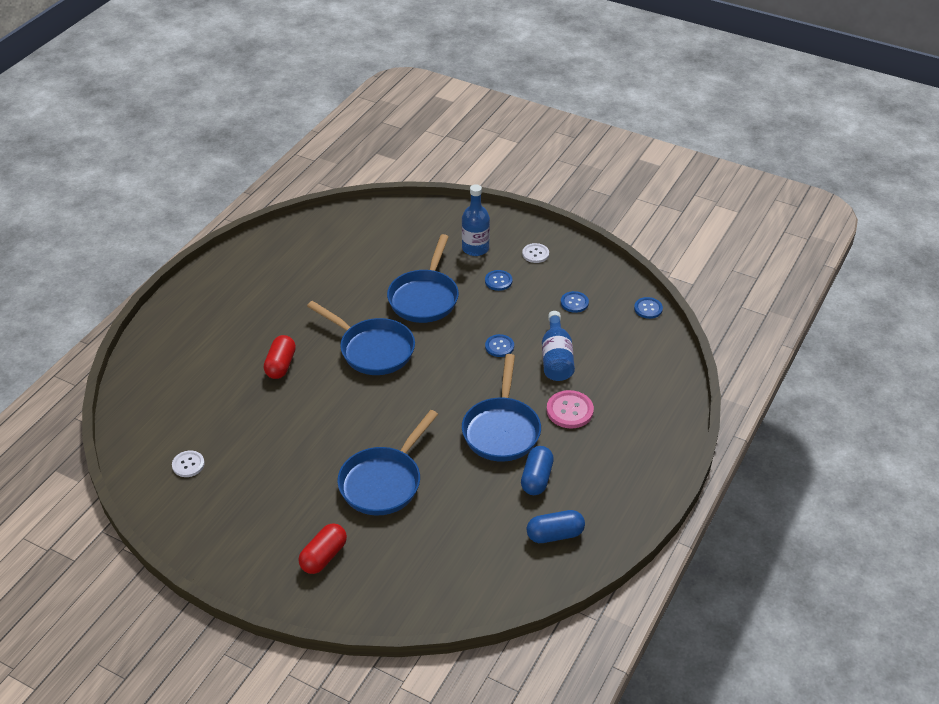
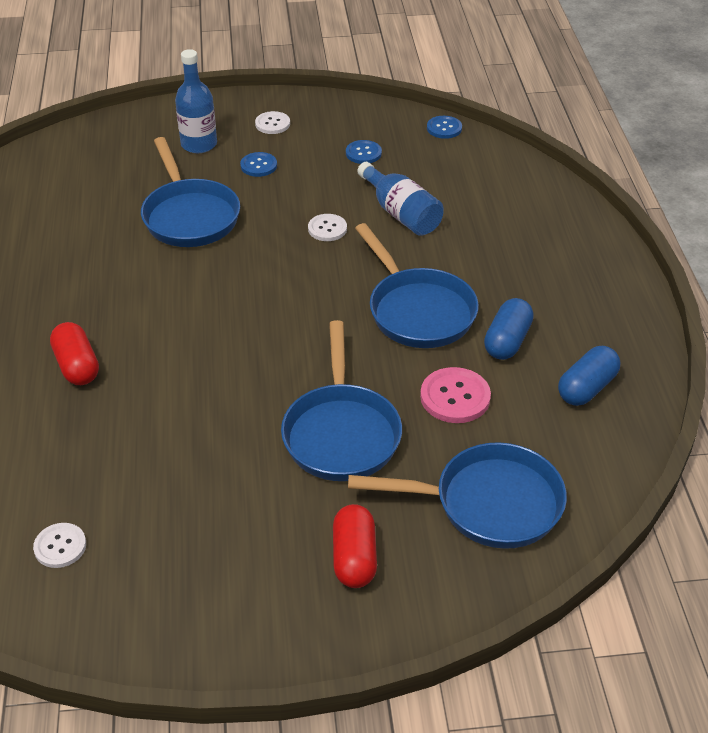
camera: 35 degrees left, 0 degrees up
blue pan [307,301,415,375] -> blue pan moved to [348,442,567,549]
blue button [485,334,514,357] -> white button [308,214,347,241]
blue capsule [521,446,554,495] -> blue capsule turned 45 degrees clockwise [484,298,534,360]
pink button [547,390,594,429] -> pink button moved to [420,367,491,423]

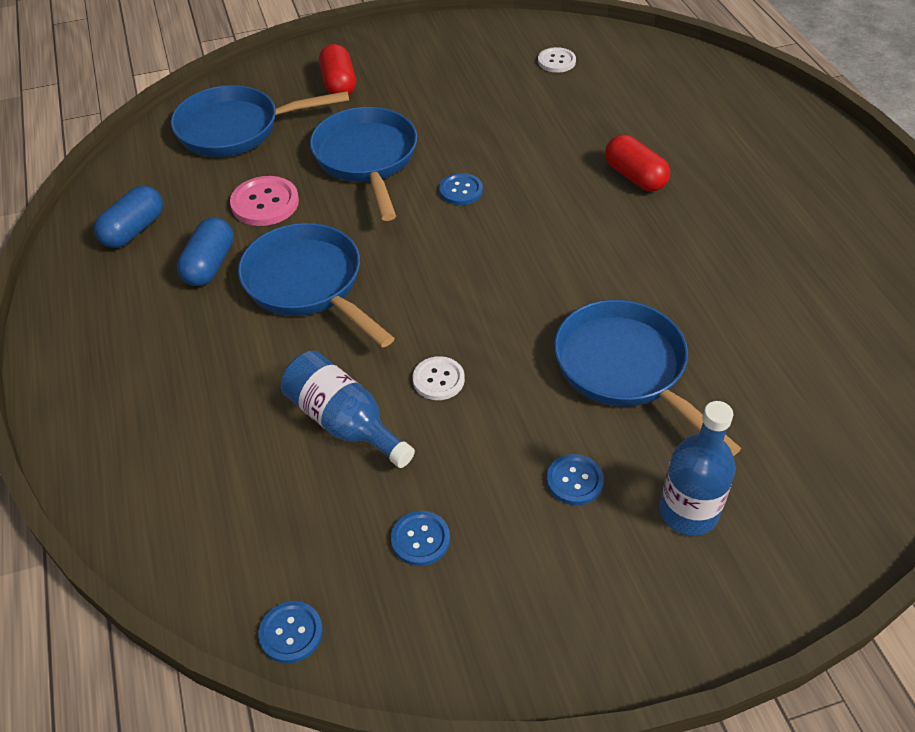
camera: 170 degrees right, 5 degrees up
white button [255,111,290,134] -> none
none -> blue button [439,173,483,205]

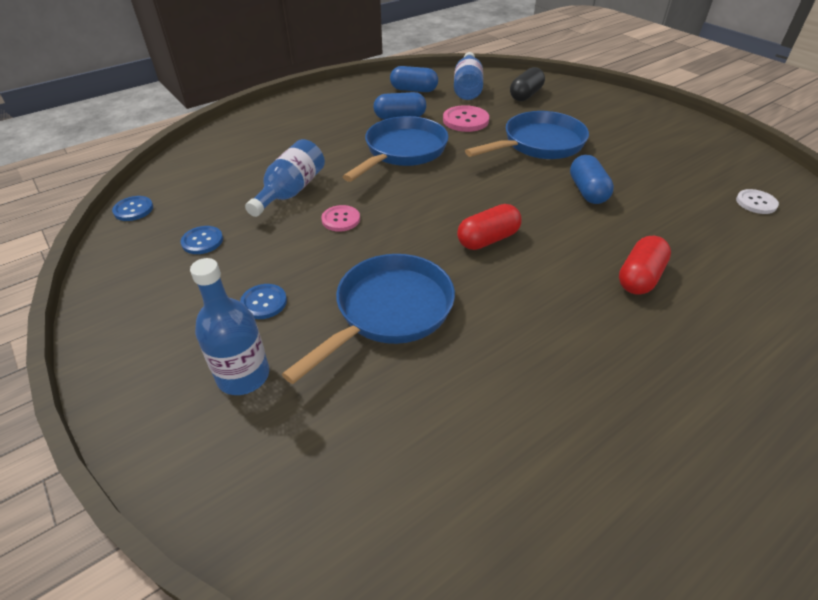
camera: 70 degrees right, 5 degrees down
blue pan [171,85,349,157] -> black capsule [510,67,545,101]
red capsule [319,44,356,95] -> red capsule moved to [457,204,522,250]
white button [413,356,465,400] -> pink button [321,205,360,232]
blue button [439,173,483,205] -> none
none -> blue bottle [454,52,483,100]
none -> blue capsule [570,155,614,204]

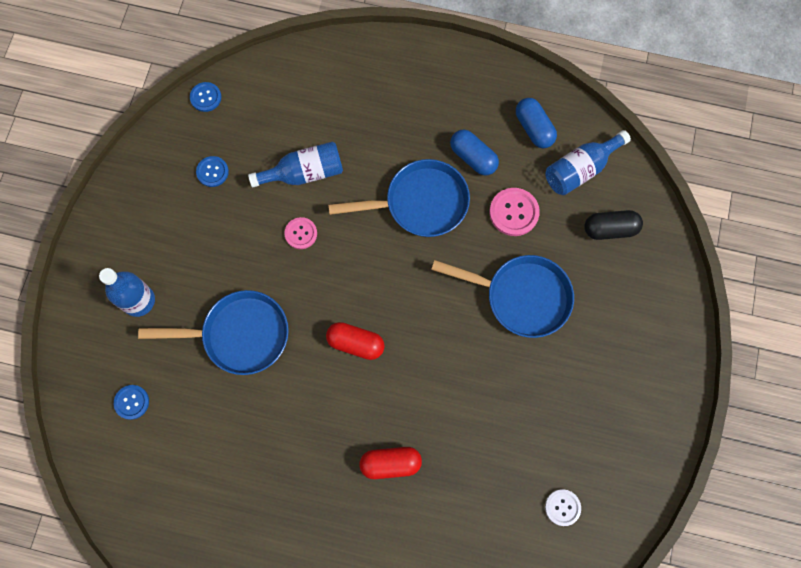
camera: 50 degrees right, 30 degrees up
blue button [240,284,287,319] -> blue button moved to [114,385,149,420]
blue capsule [570,155,614,204] -> none

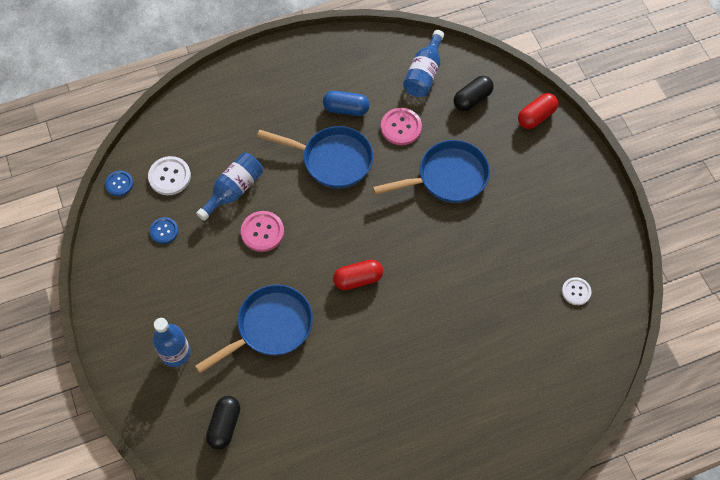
camera: 35 degrees left, 10 degrees down
blue button [114,385,149,420] -> black capsule [206,396,240,450]
pink button [284,217,317,249] -> pink button [241,211,284,252], size x1.53
blue pan [328,159,470,237] -> blue pan turned 60 degrees clockwise [257,126,373,189]
red capsule [359,447,422,479] -> red capsule moved to [518,93,558,129]
blue capsule [516,98,557,148] -> none
none -> white button [148,156,191,195]

